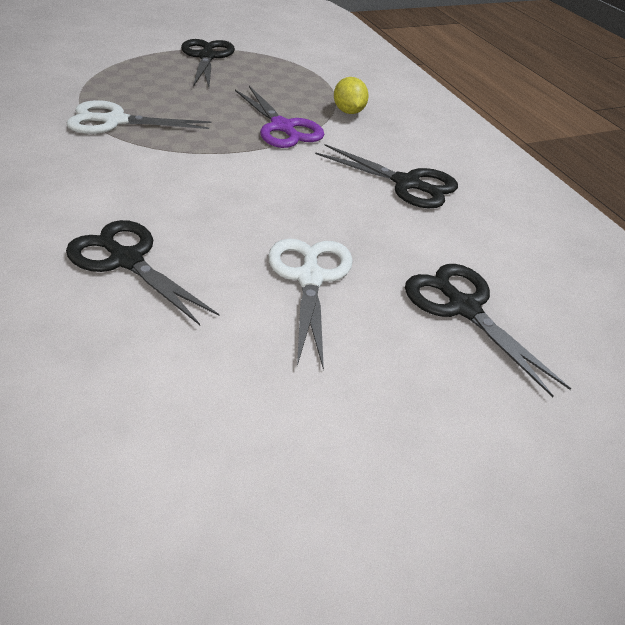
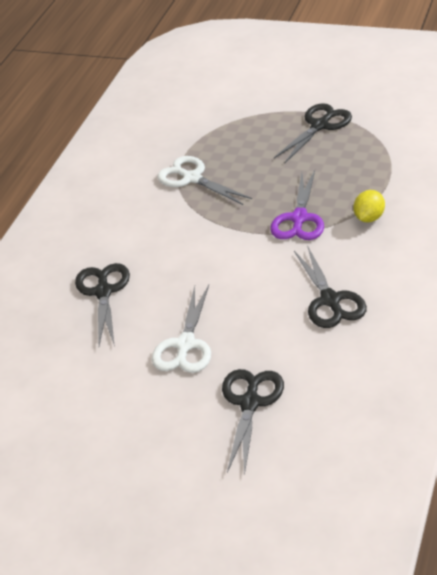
camera: 50 degrees right, 0 degrees up
white scissors [268,239,353,371] -> white scissors turned 150 degrees clockwise [152,285,211,373]

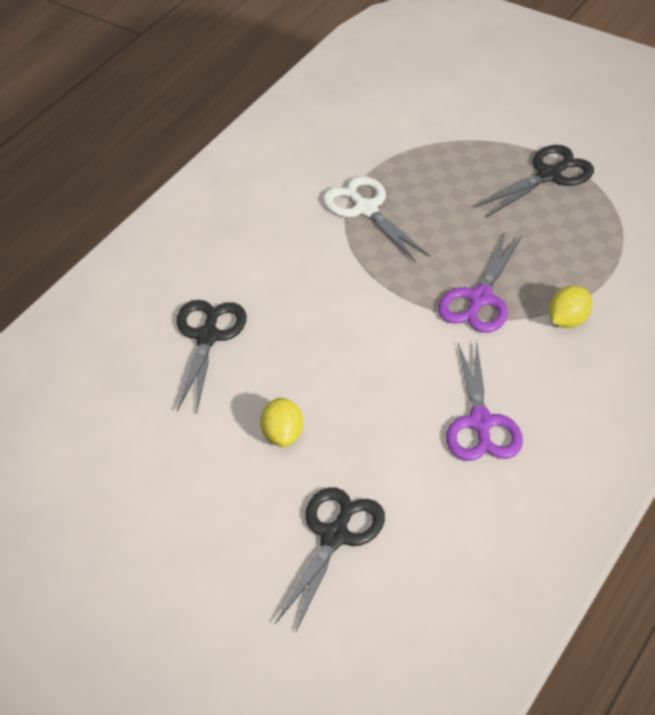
camera: 10 degrees right, 5 degrees up
white scissors [152,285,211,373] -> yellow lemon [260,398,303,447]
black scissors [294,245,367,328] -> purple scissors [446,341,523,461]

